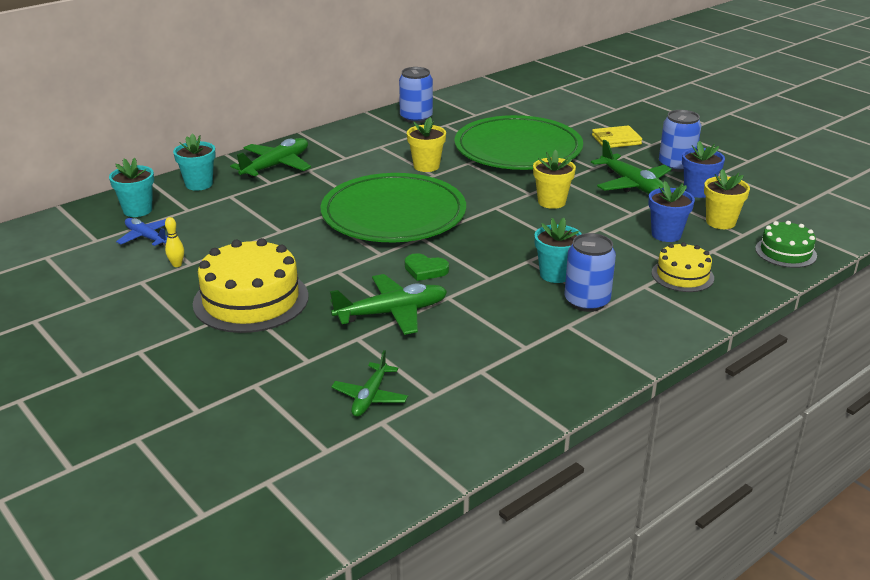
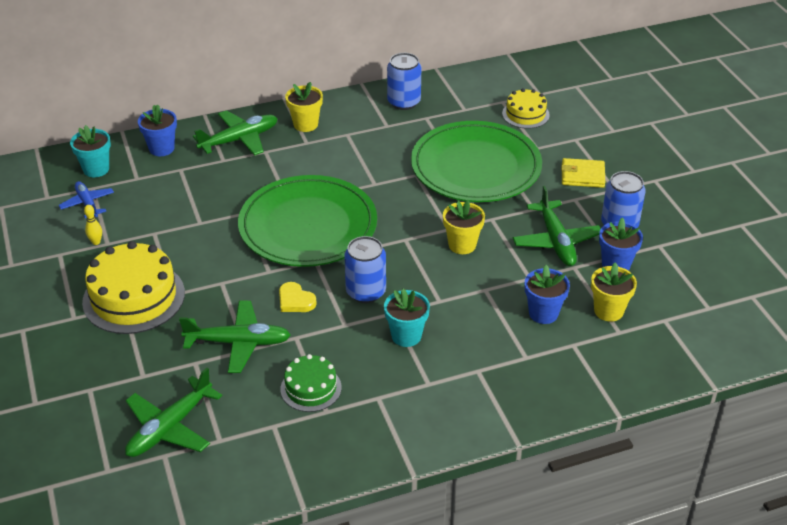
camera: 20 degrees right, 10 degrees up
turquoise flower pot [173,133,216,191] -> blue flower pot [138,104,177,156]
green plane [331,350,408,417] -> green plane [125,368,222,457], size x1.58
green heart [405,253,449,281] -> yellow heart [279,282,317,312]
yellow flower pot [407,117,446,172] -> yellow flower pot moved to [285,82,323,132]
blue can [564,233,616,312] -> blue can moved to [344,236,386,303]
yellow cake [652,242,714,292] -> yellow cake moved to [502,88,550,129]
green cake [755,221,817,268] -> green cake moved to [280,354,342,412]

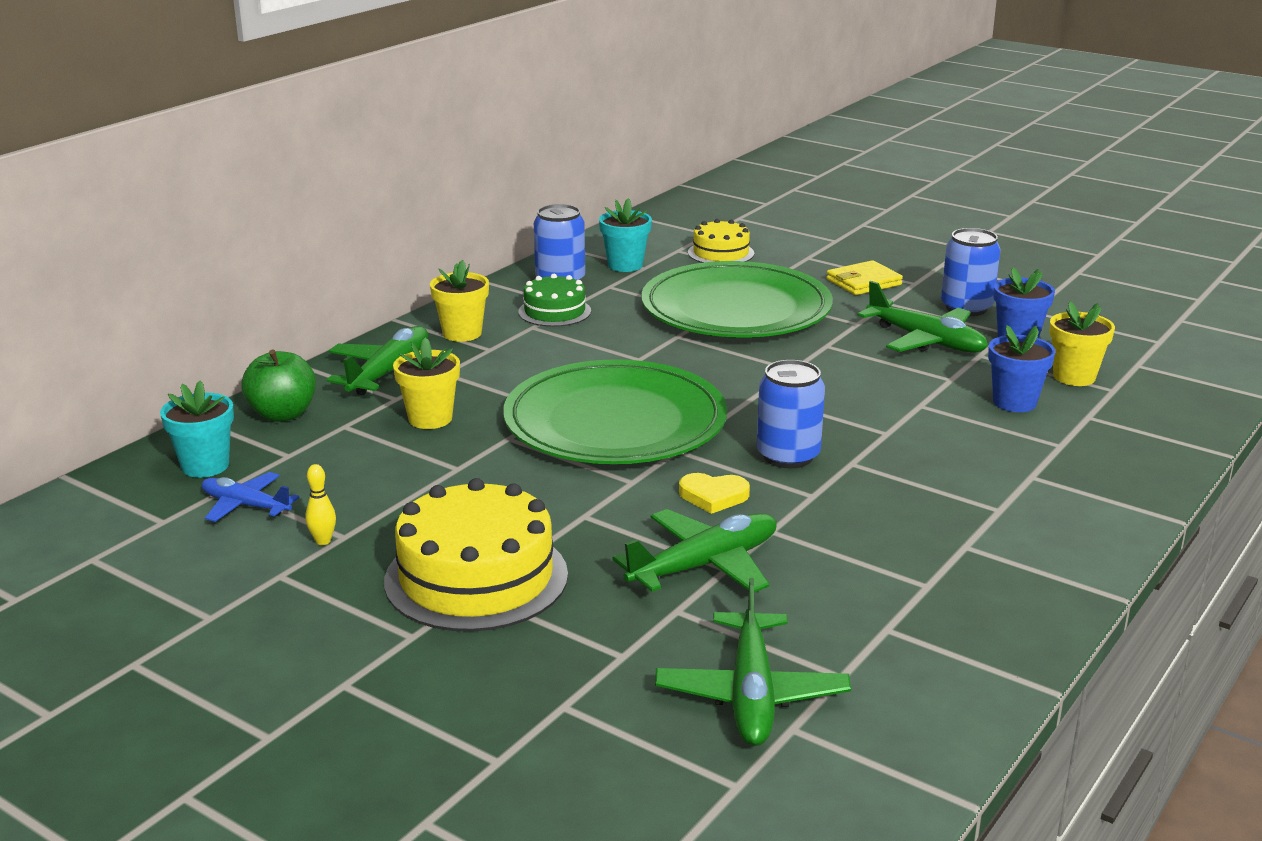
camera: 35 degrees left, 15 degrees down
blue flower pot [138,104,177,156] -> green apple [241,349,316,422]
green cake [280,354,342,412] -> green cake moved to [518,274,591,327]
turquoise flower pot [384,289,430,347] -> turquoise flower pot moved to [599,198,652,272]
yellow flower pot [443,200,485,254] -> yellow flower pot moved to [393,337,460,429]

